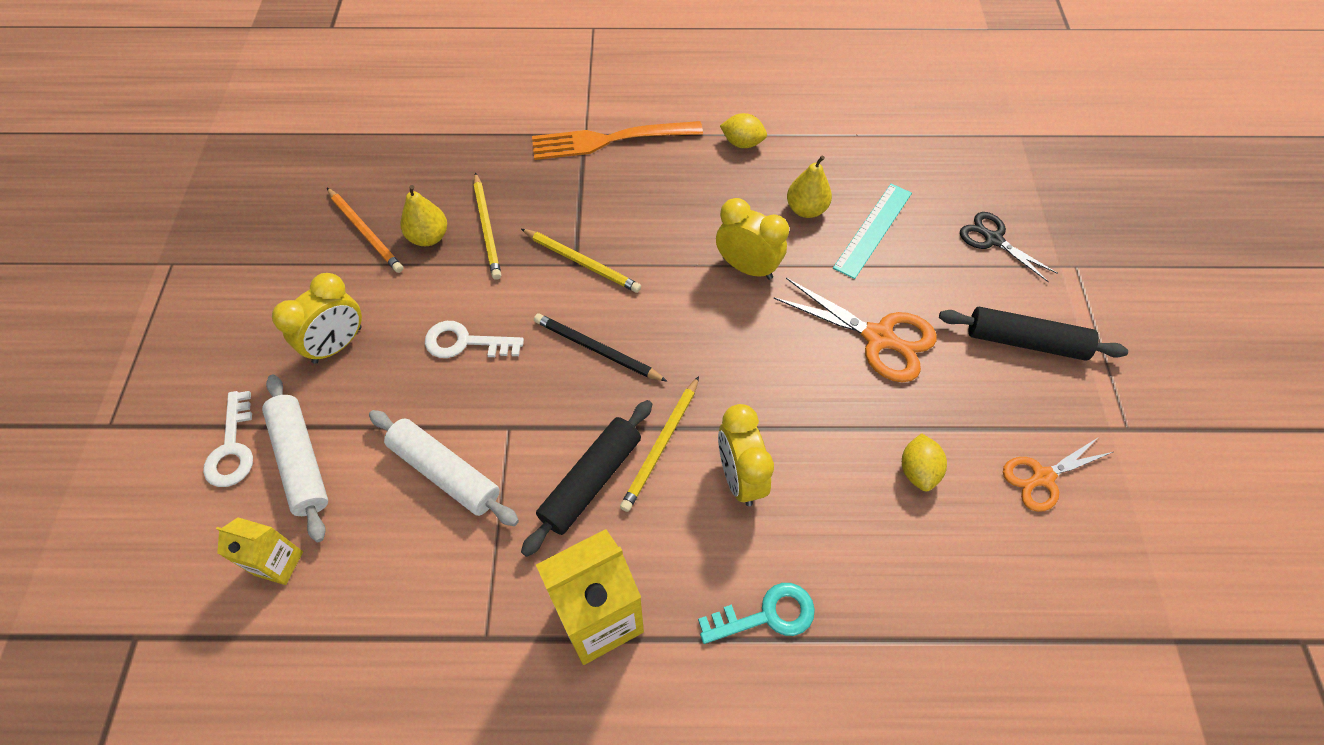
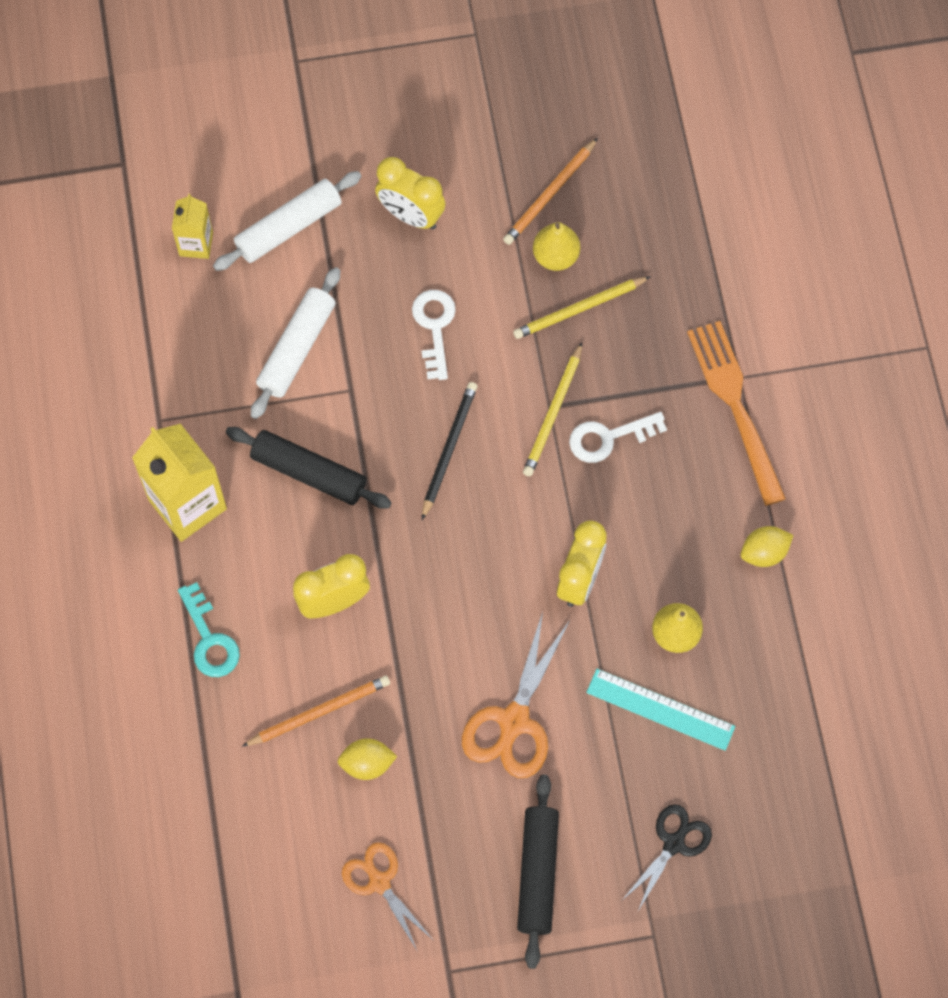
camera: 80 degrees right, 10 degrees up
white key [203,391,253,487] -> white key moved to [569,412,667,463]
yellow pencil [620,376,699,512] -> none
yellow lemon [720,113,767,148] -> yellow lemon turned 60 degrees clockwise [741,526,794,567]
none -> orange pencil [242,675,390,747]

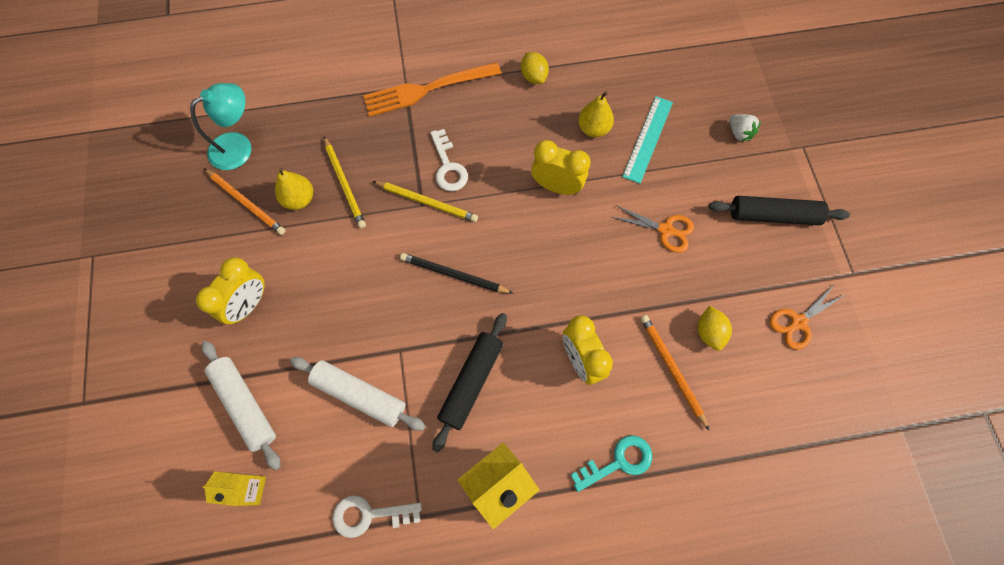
camera: 90 degrees left, 0 degrees up
white key [412,290,456,380] -> white key moved to [332,495,422,538]
orange scissors [462,612,570,778] -> orange scissors [612,205,694,252], size x0.65
black scissors [622,804,712,913] -> white strawberry [729,114,761,142]
none -> turquoise lamp [190,83,252,170]

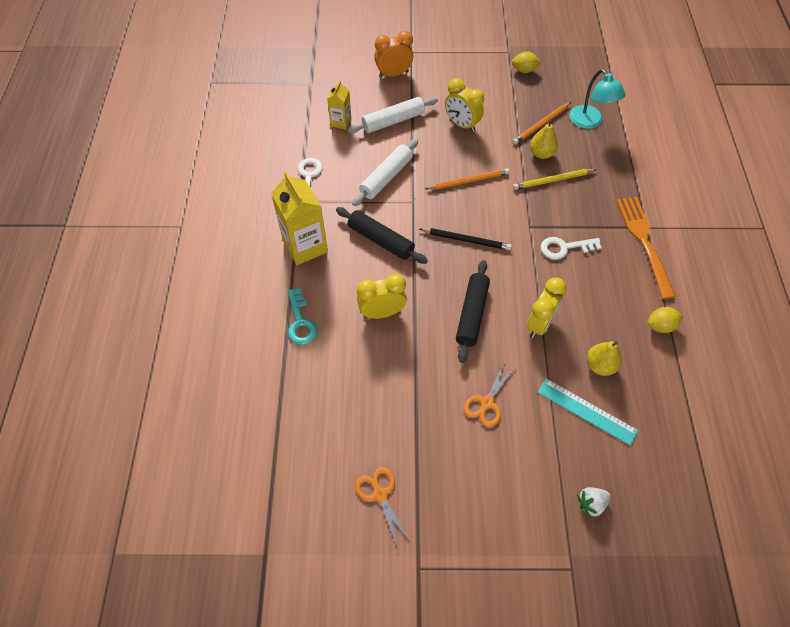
camera: 100 degrees right, 10 degrees down
yellow pencil [373,181,478,222] -> none
black pencil [400,253,513,293] -> black pencil turned 75 degrees clockwise [420,228,512,250]
orange pencil [640,315,709,430] -> orange pencil moved to [425,168,510,190]
yellow lemon [698,306,732,351] -> yellow lemon moved to [512,51,541,73]
black rolling pin [709,196,850,225] -> black rolling pin moved to [456,260,490,363]
none -> orange clock [374,31,413,78]

